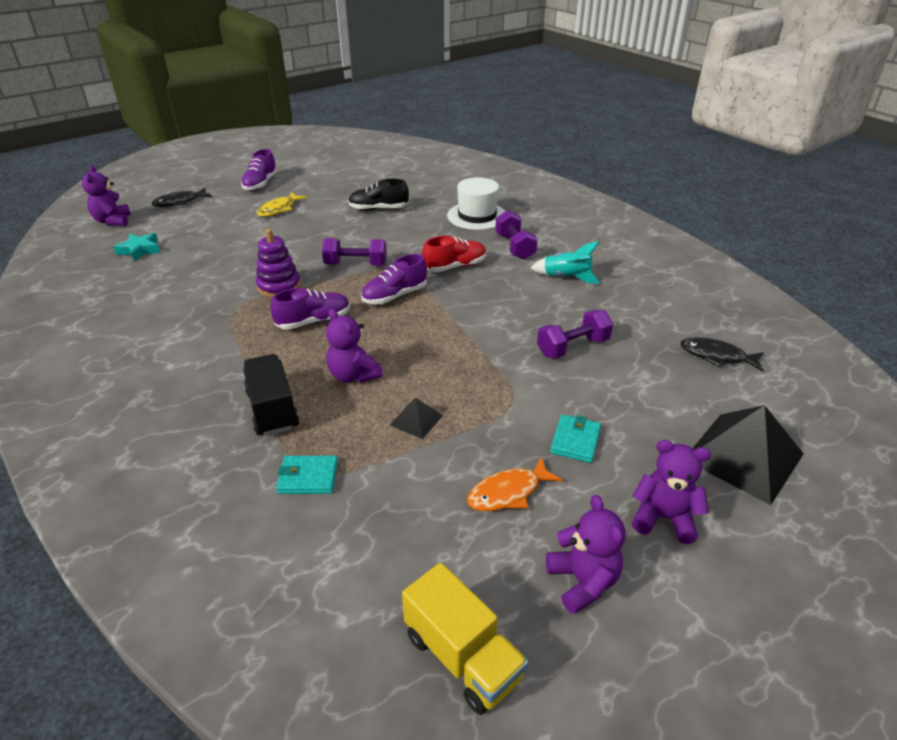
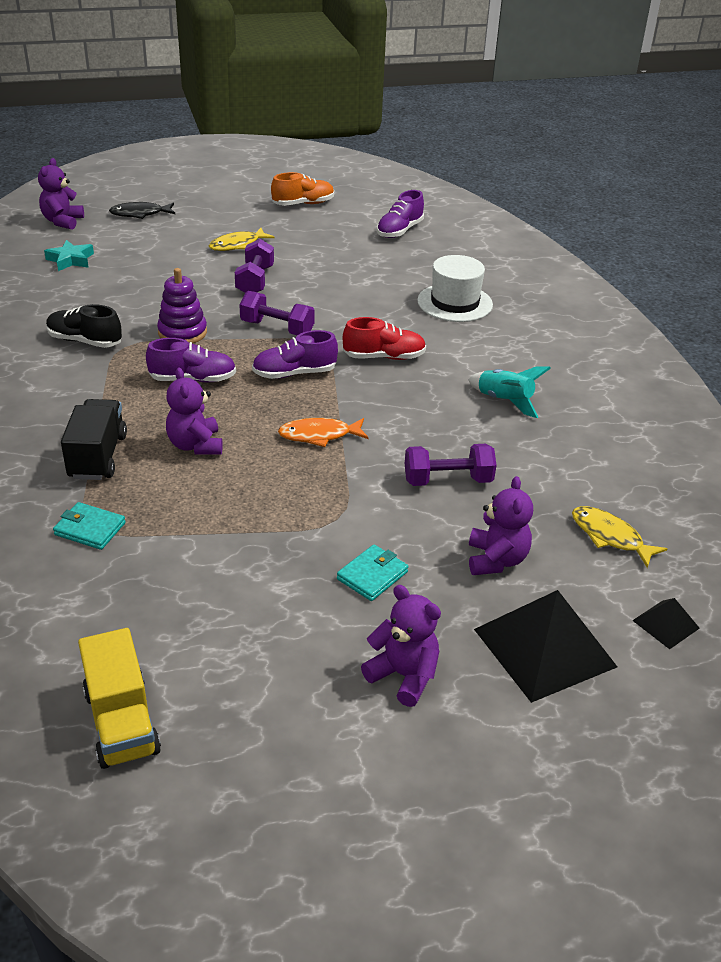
camera: 20 degrees right, 0 degrees up
purple shoe [241,149,277,191] -> purple shoe moved to [377,190,424,238]
black shoe [348,179,409,210] -> black shoe moved to [46,304,122,348]
black pyramid [390,397,443,439] -> black pyramid moved to [632,598,700,649]
orange fish [467,457,563,511] -> orange fish moved to [278,418,368,447]
purple dumbbell [495,210,538,260] -> purple dumbbell moved to [235,239,274,293]
purple teddy bear [546,495,625,614] -> purple teddy bear moved to [469,476,533,575]
black fish [680,337,764,371] -> yellow fish [572,506,667,568]
none -> orange shoe [271,172,334,206]

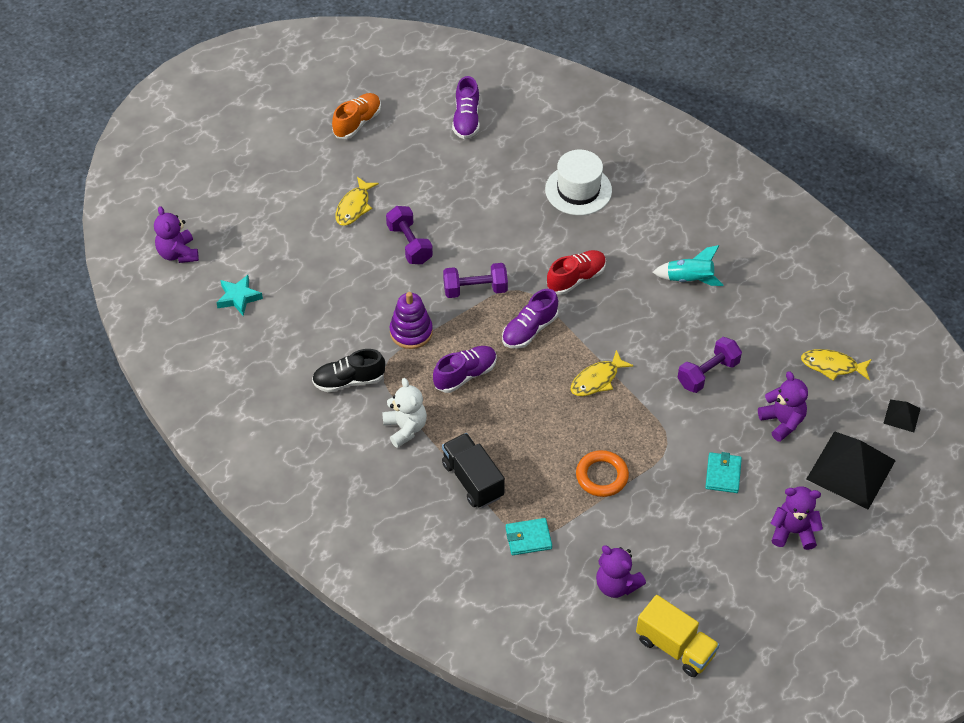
camera: 30 degrees left, 15 degrees up
black fish [109,202,175,219] -> none
purple teddy bear [166,367,223,455] -> purple teddy bear moved to [596,546,646,598]
orange fish [278,418,368,447] -> yellow fish [571,350,634,396]
none -> white teddy bear [382,378,427,448]
none -> orange ring [576,450,629,497]

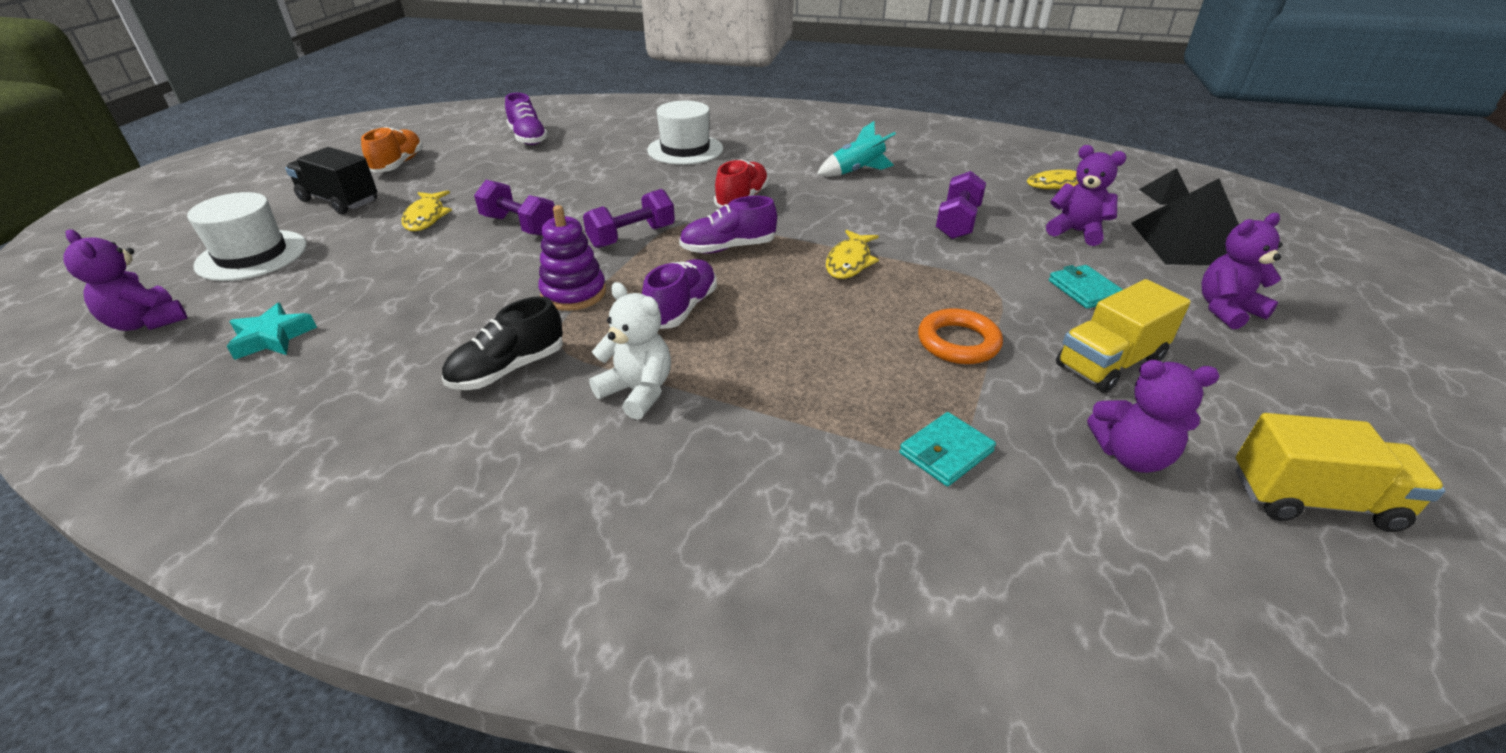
camera: 30 degrees left, 15 degrees down
black truck [442,433,505,508] -> black truck moved to [285,147,377,214]
purple shoe [502,289,558,349] -> purple shoe turned 60 degrees clockwise [679,196,777,253]
none -> white hat [187,192,306,281]
none -> yellow truck [1056,279,1191,393]

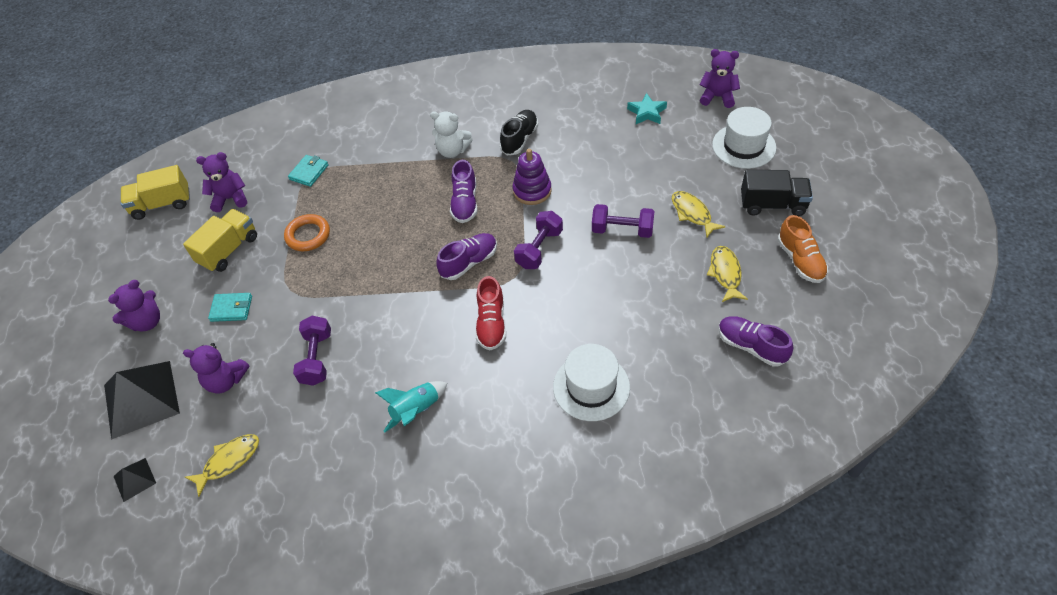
camera: 160 degrees right, 15 degrees up
yellow fish [826,230,879,279] -> yellow fish moved to [707,246,748,302]
turquoise wallet [1049,265,1123,309] -> turquoise wallet turned 45 degrees counterclockwise [208,293,252,322]

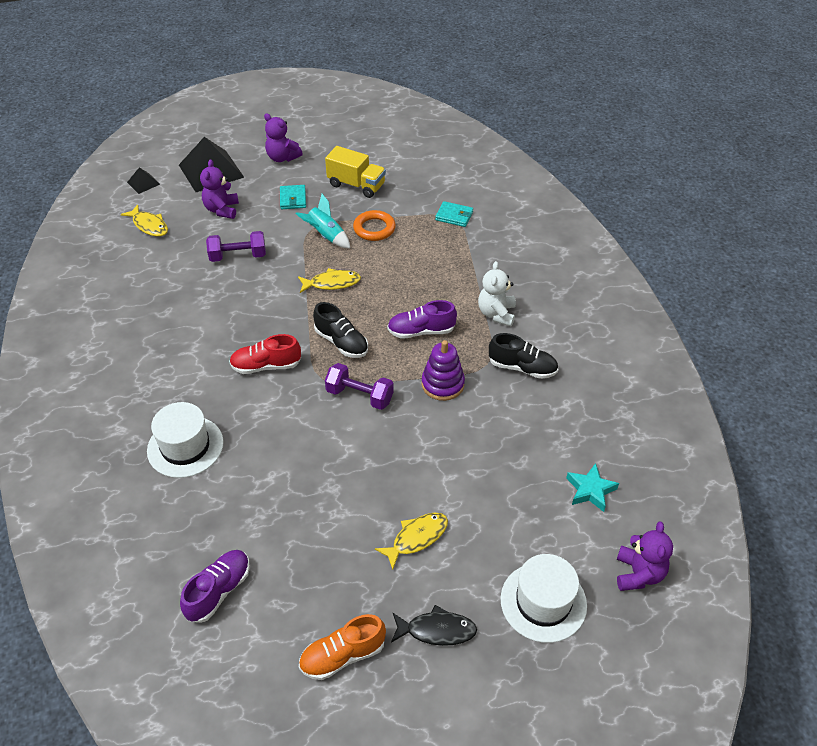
camera: 80 degrees right, 5 degrees down
yellow truck [121,165,190,220] -> none
purple teddy bear [196,152,247,212] -> none
turquoise rocket [375,381,447,432] -> turquoise rocket moved to [295,194,350,248]
purple shoe [437,233,497,280] -> black shoe [313,302,368,358]
purple dumbbell [592,204,655,238] -> none
yellow fish [707,246,748,302] -> yellow fish moved to [298,268,361,293]
black truck [741,170,813,216] -> black fish [391,605,477,646]

